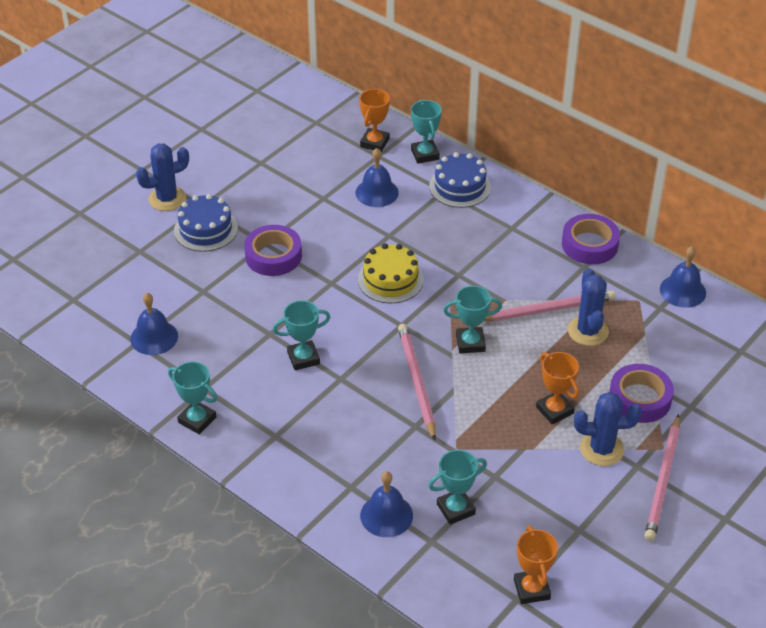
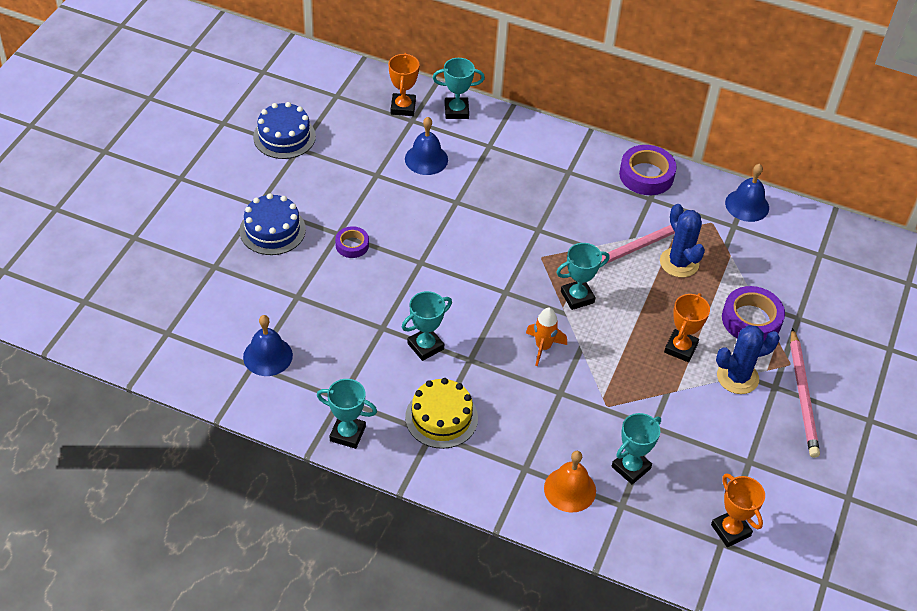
camera: 20 degrees left, 5 degrees up
blue cactus [136,143,189,211] -> none
purple tape [244,225,302,276] -> purple tape [335,226,369,258], size x0.58
yellow cake [358,243,424,303] -> yellow cake moved to [405,378,478,449]
blue bell [360,471,413,537] -> orange bell [544,451,596,513]
pink pencil [398,324,436,440] -> orange rocket [526,308,567,366]
turquoise trophy [411,100,442,164] -> turquoise trophy turned 60 degrees counterclockwise [433,58,485,119]
blue cake [429,152,491,208] -> blue cake moved to [253,102,316,159]
orange trophy [536,352,579,424] -> orange trophy turned 75 degrees clockwise [664,293,710,362]

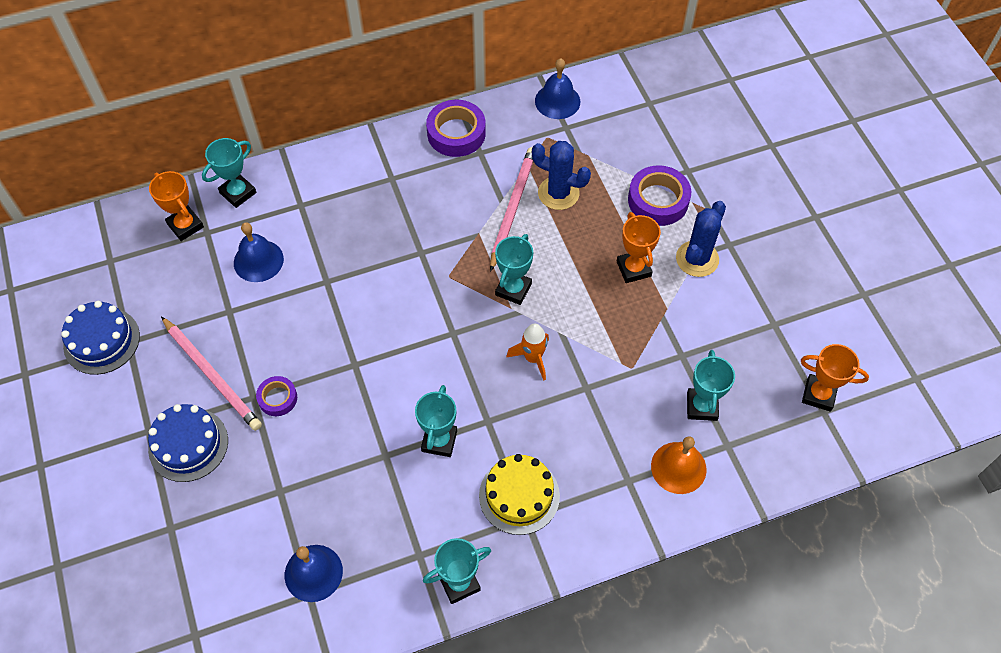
camera: 40 degrees left, 10 degrees up
pink pencil [790,328,820,458] -> pink pencil moved to [161,316,262,431]

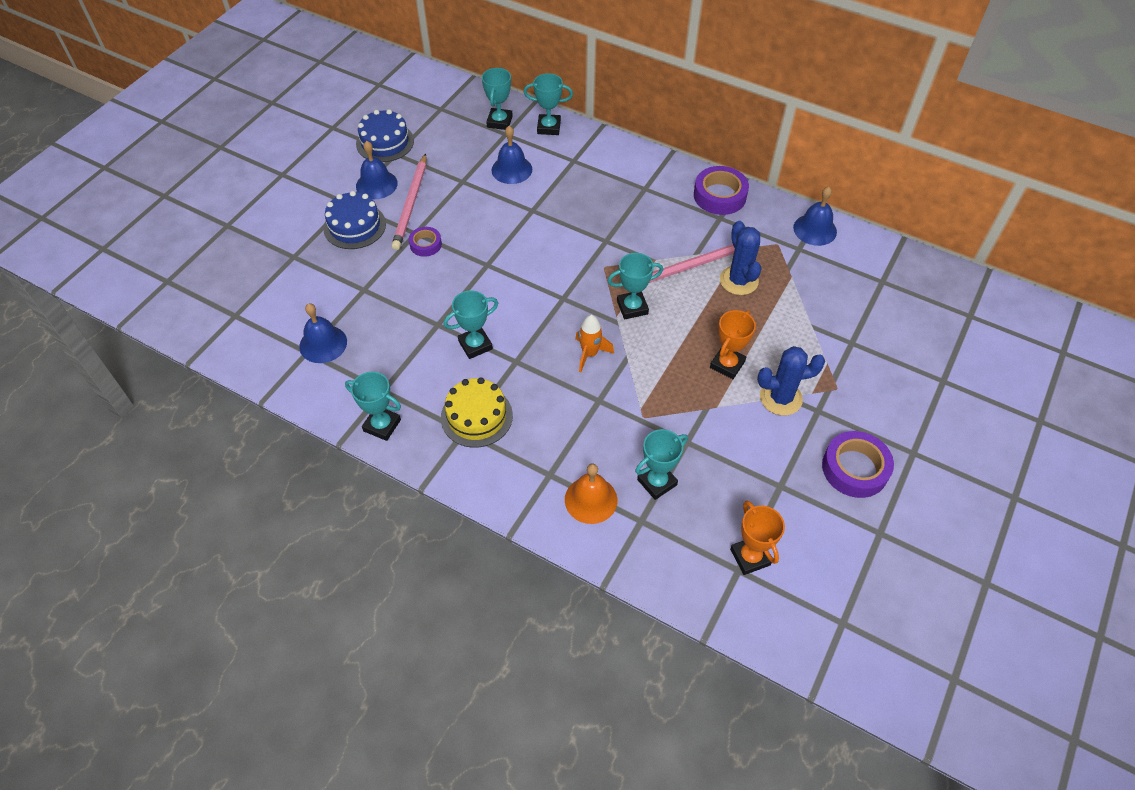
camera: 50 degrees right, 5 degrees down
orange trophy [149,171,204,241] -> turquoise trophy [482,68,513,130]
purple tape [628,165,691,226] -> purple tape moved to [822,431,894,498]
none -> blue bell [356,141,398,199]

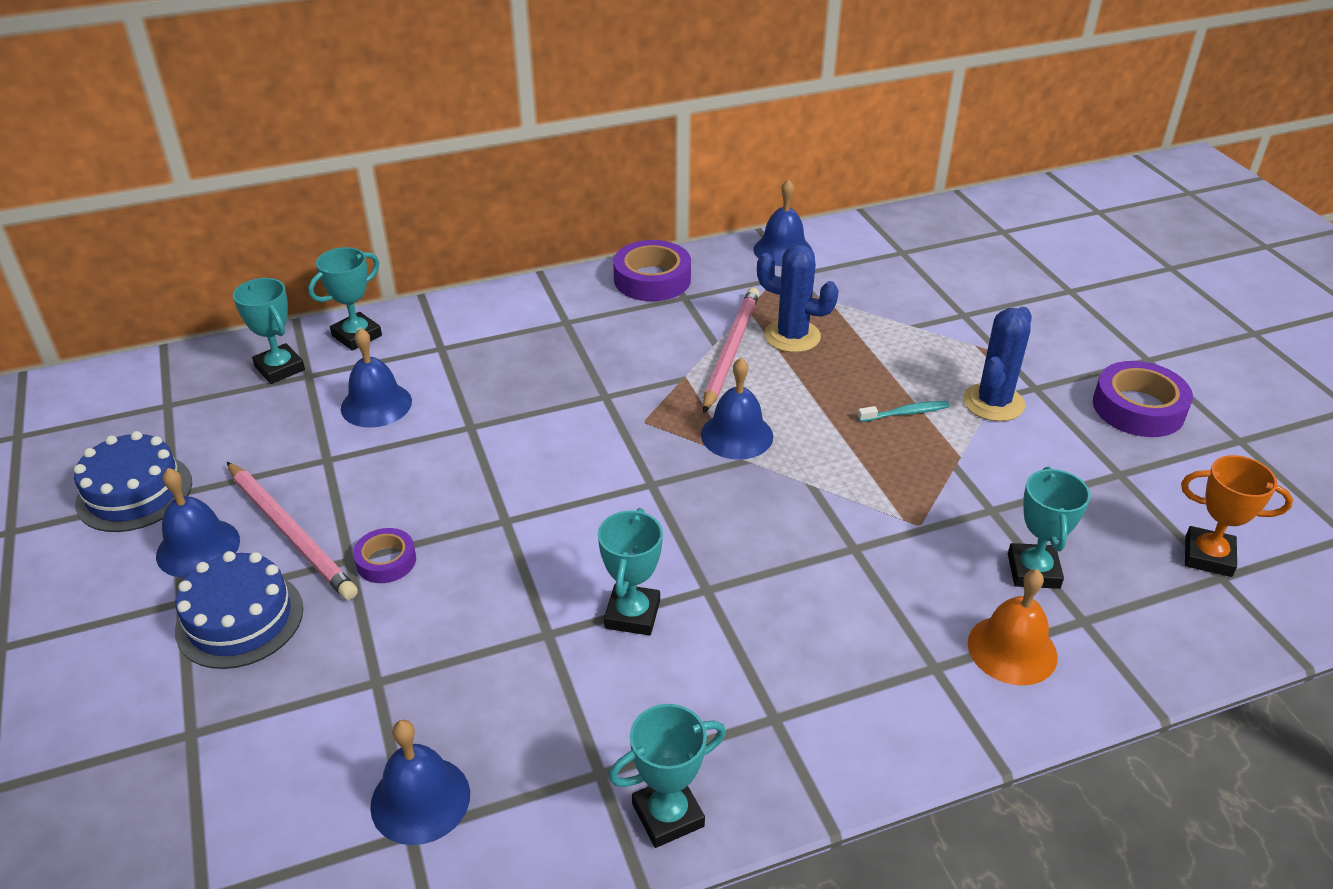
camera: 50 degrees left, 15 degrees down
yellow cake [441,377,513,448] -> none
orange rocket [575,315,614,372] -> none
turquoise trophy [608,253,663,319] -> blue bell [701,358,773,460]
orange trophy [710,310,756,379] -> turquoise toothbrush [857,401,950,422]

